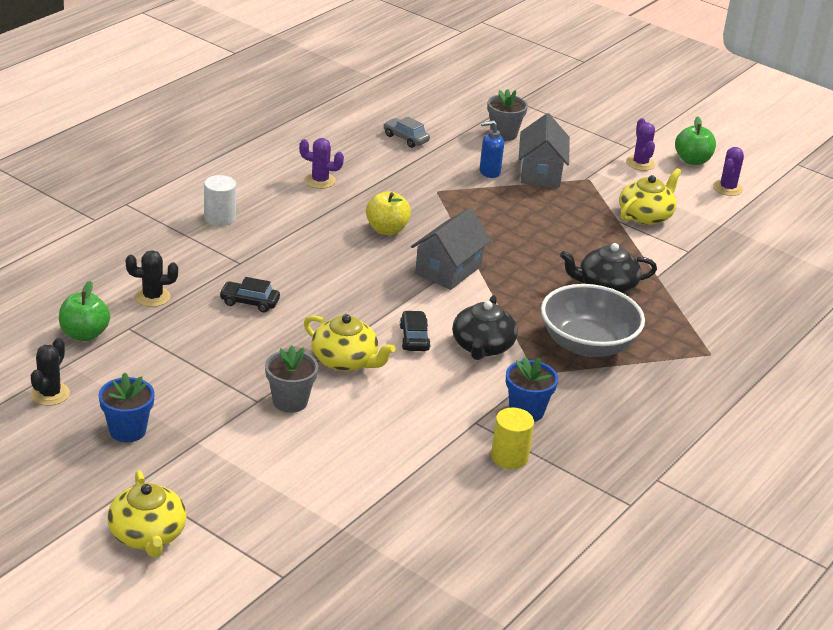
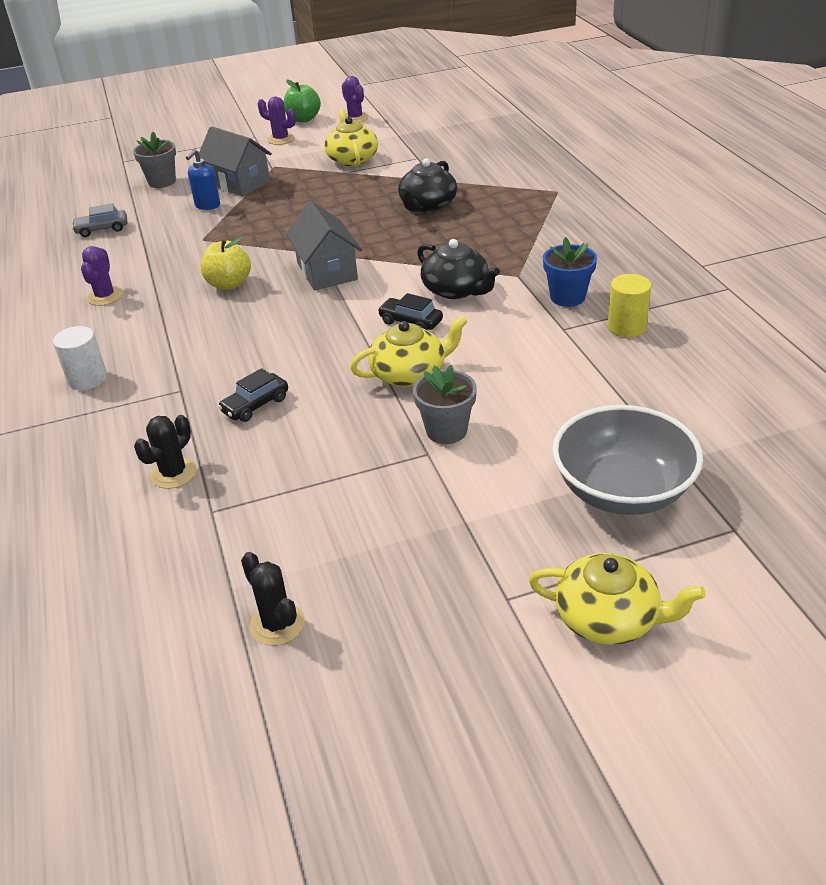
camera: 50 degrees left, 5 degrees up
green apple [59,281,110,341] -> none
blue flower pot [99,372,155,442] -> none
purple cactus [299,138,344,189] -> purple cactus turned 45 degrees counterclockwise [81,246,123,306]
grey bowl [541,284,645,357] -> grey bowl moved to [552,405,703,515]

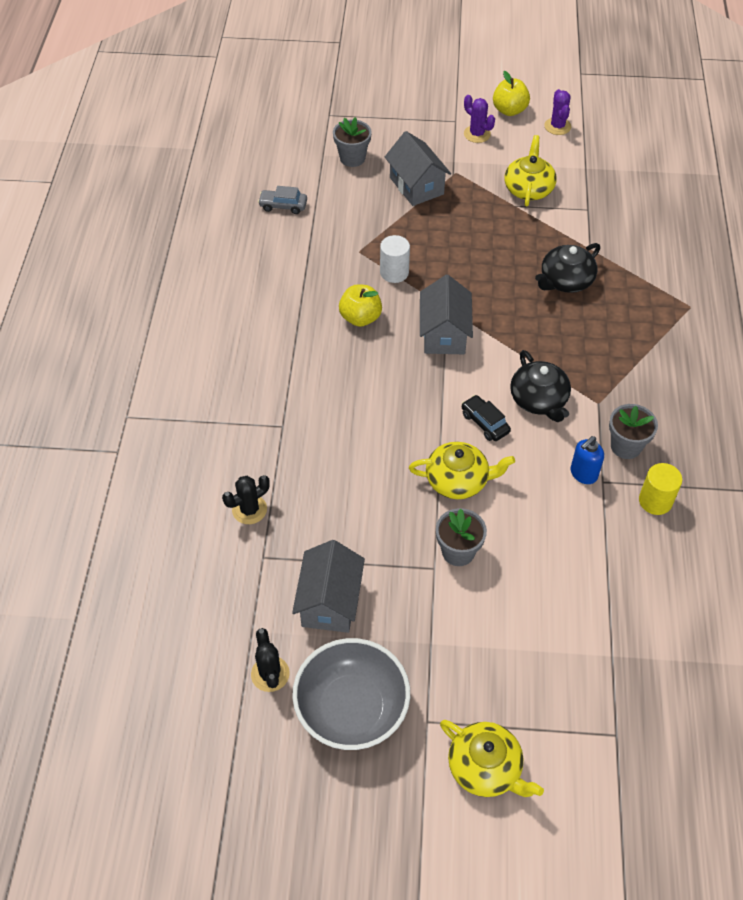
camera: 20 degrees right, 15 degrees up
white cylinder [53,326,107,390] -> white cylinder moved to [380,235,410,283]
purple cactus [81,246,123,306] -> none
blue soap dispenser [186,149,220,210] -> blue soap dispenser moved to [571,436,604,484]
black car [218,368,288,422] -> none
green apple [283,79,321,122] -> yellow apple [493,71,530,116]
blue flower pot [543,237,597,307] -> grey flower pot [609,404,658,459]
grey bowl [552,405,703,515] -> grey bowl moved to [292,638,410,750]
none -> grey house [292,540,365,633]

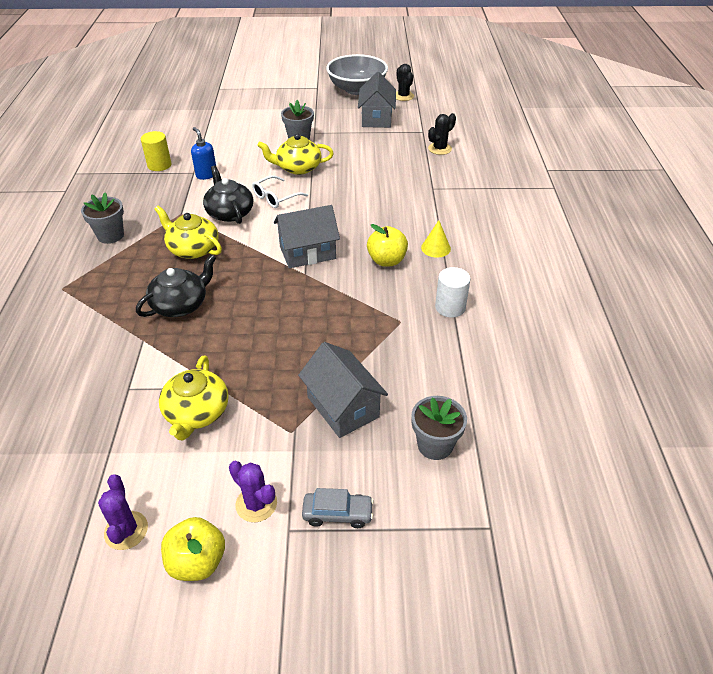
camera: 175 degrees right, 10 degrees down
grey car [258,186,307,214] -> grey car moved to [302,488,374,528]
white cylinder [380,235,410,283] -> white cylinder moved to [435,267,470,318]
grey house [420,275,473,354] -> grey house turned 75 degrees clockwise [274,205,340,268]
yellow teapot [440,720,544,797] -> yellow teapot moved to [155,206,222,259]
black car [462,395,511,441] -> white glasses [252,175,308,208]
blue soap dispenser [571,436,604,484] -> blue soap dispenser turned 75 degrees counterclockwise [191,127,216,180]
grey flower pot [609,404,658,459] -> grey flower pot moved to [81,192,124,244]
none -> yellow cone [421,220,451,258]

